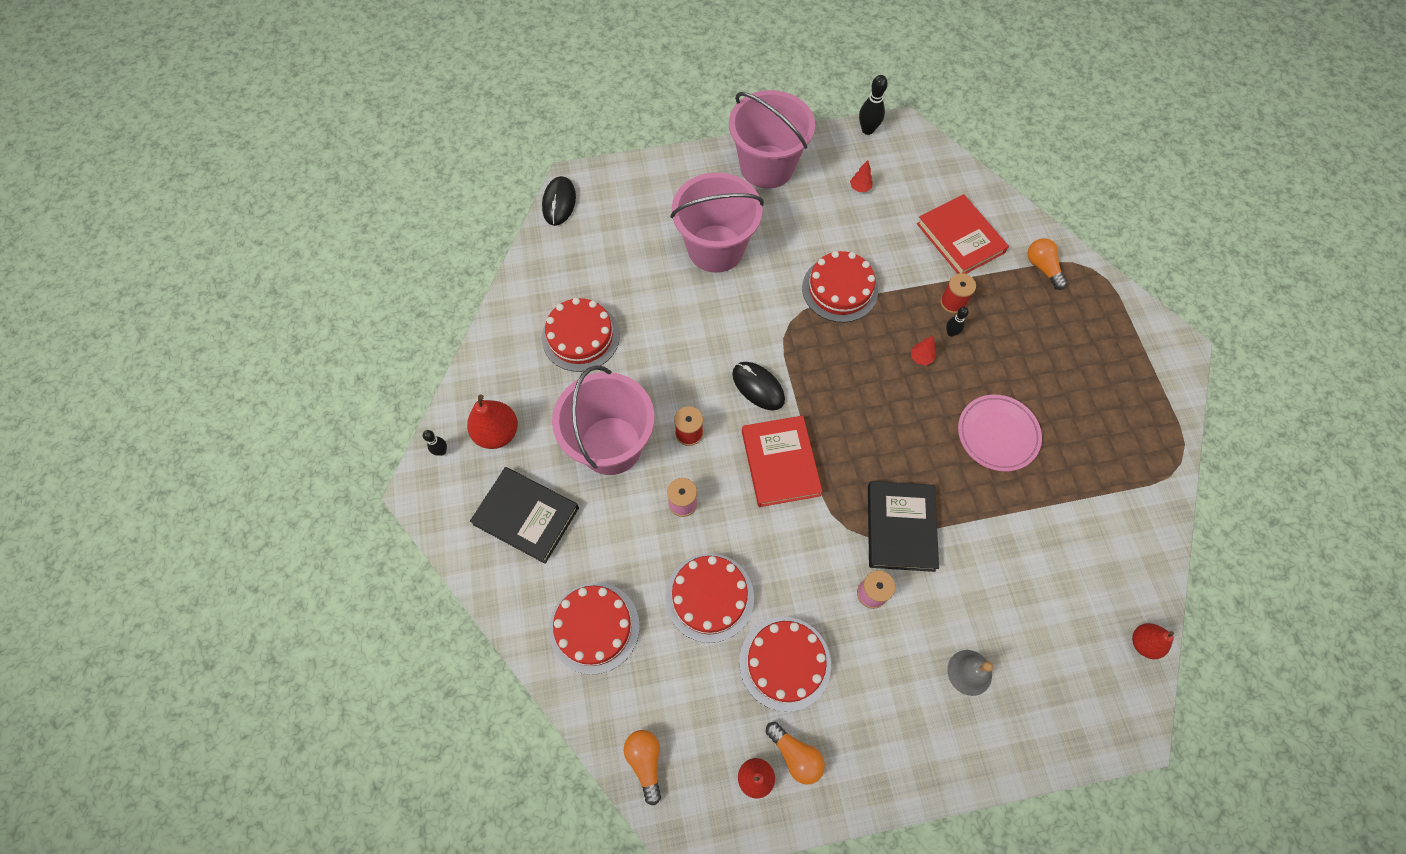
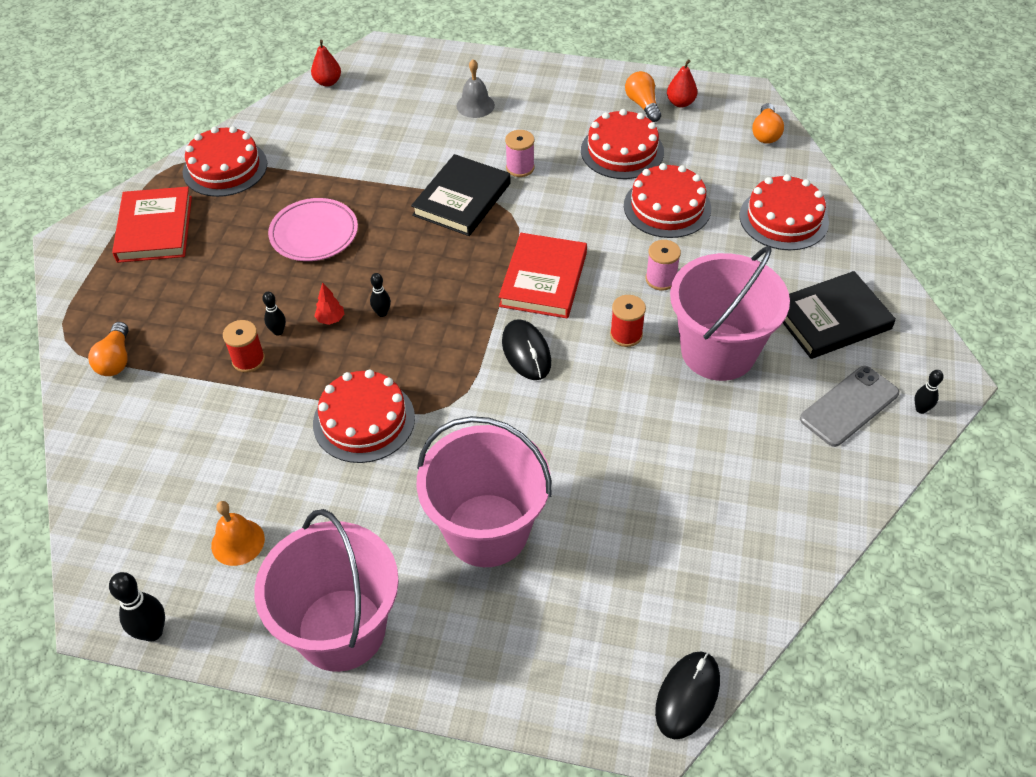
camera: 155 degrees left, 15 degrees down
red pear [467,394,518,449] -> grey phone [800,366,899,447]
black book [470,467,579,564] -> black book turned 75 degrees counterclockwise [783,271,896,359]
red cake [542,298,620,372] -> red cake moved to [183,126,267,197]
red tree [850,160,873,192] -> orange bell [211,501,265,566]
red book [917,194,1009,274] -> red book moved to [112,187,192,263]
none -> black bowling pin [370,273,391,317]

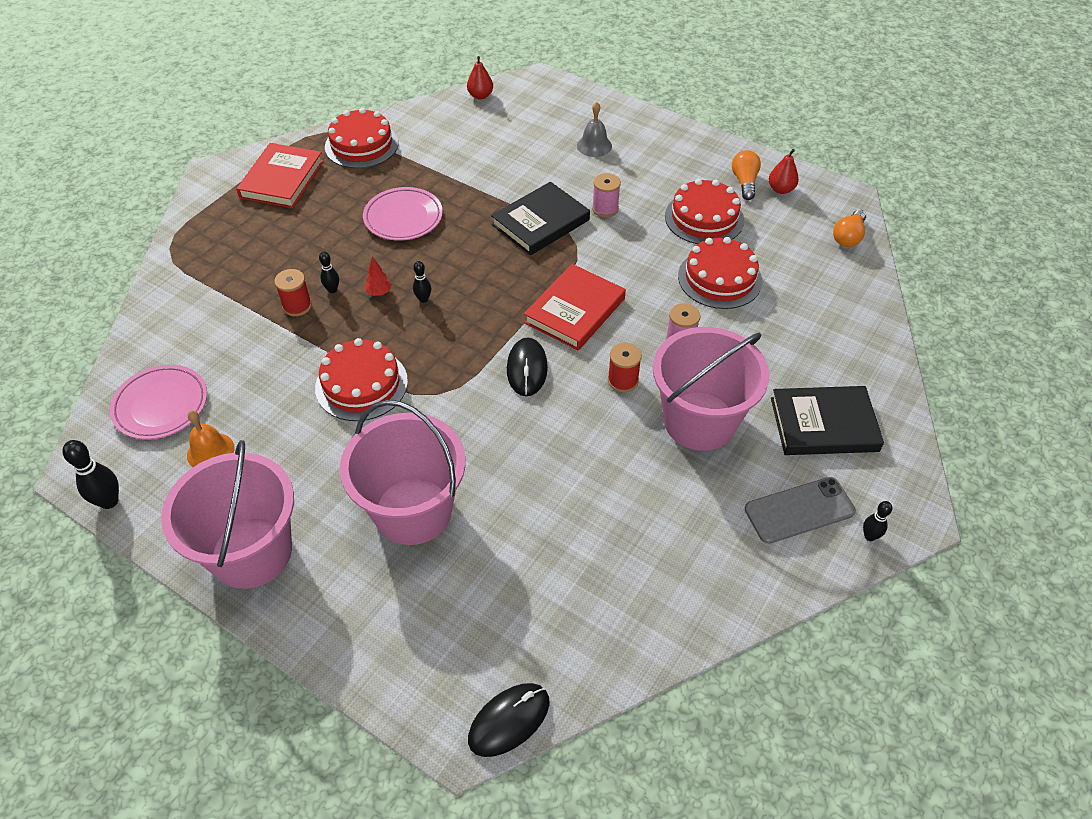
camera: 20 degrees right, 0 degrees up
orange light bulb [88,322,129,376] -> none
red cake [740,174,829,250] -> none
none -> pink plate [110,365,207,440]

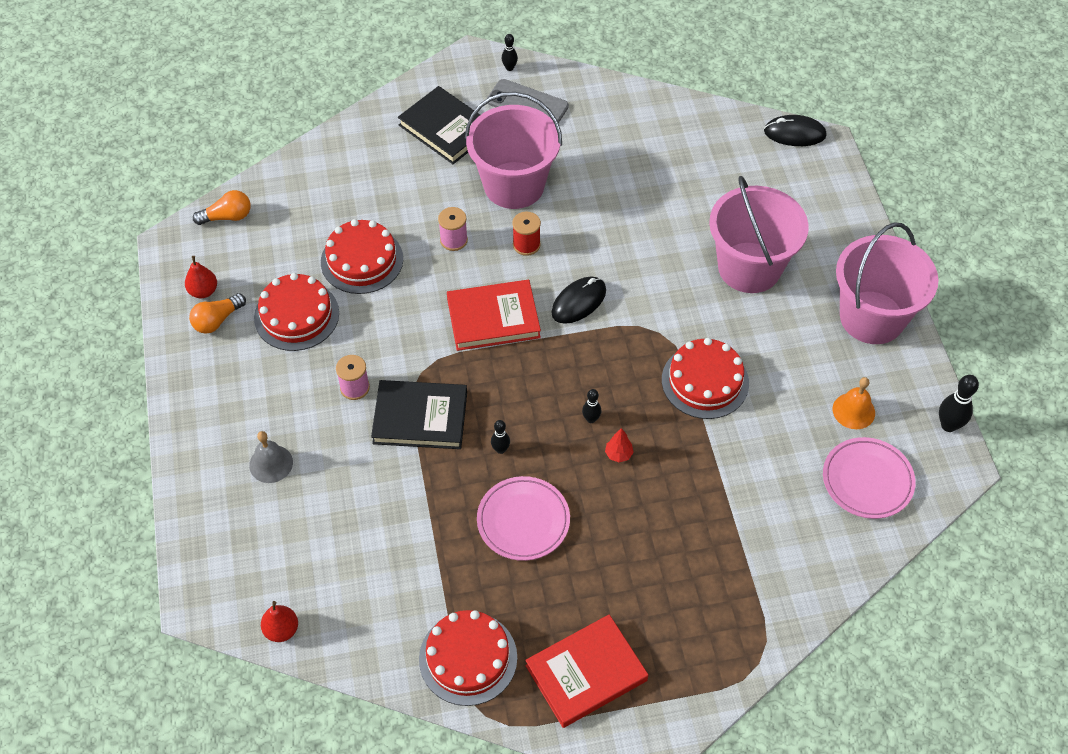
camera: 135 degrees left, 5 degrees up
red spool [274,269,312,316] -> none
black bowling pin [319,251,339,293] -> black bowling pin moved to [491,420,510,454]

